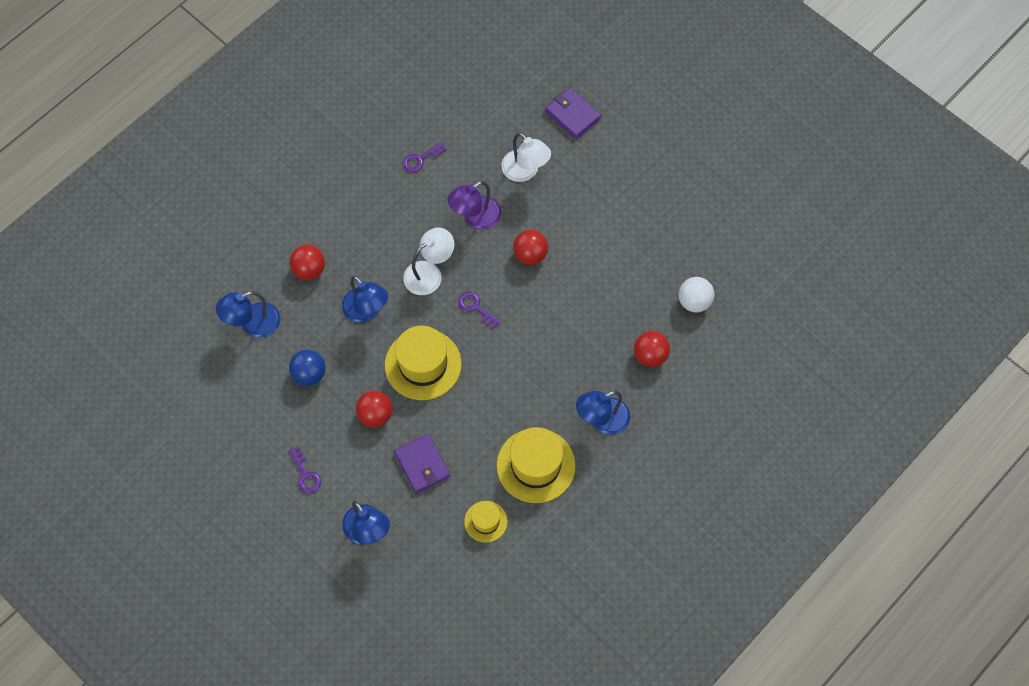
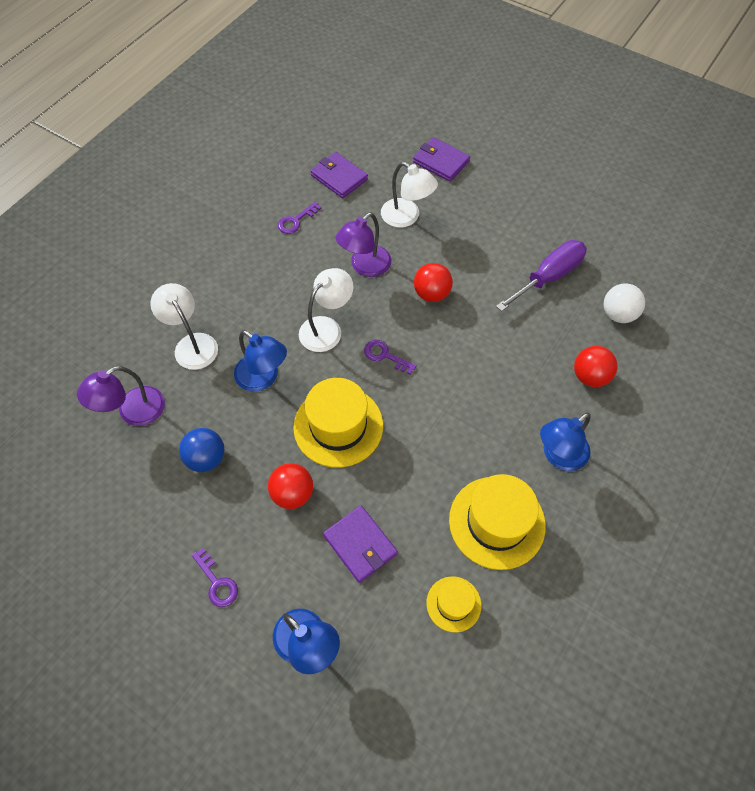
camera: 10 degrees left, 5 degrees down
blue lamp [216,291,280,338] -> purple lamp [77,366,165,426]
red ball [289,245,325,280] -> white lamp [150,283,218,370]
none -> purple wallet [310,152,368,198]
none -> purple screwdriver [496,240,587,312]

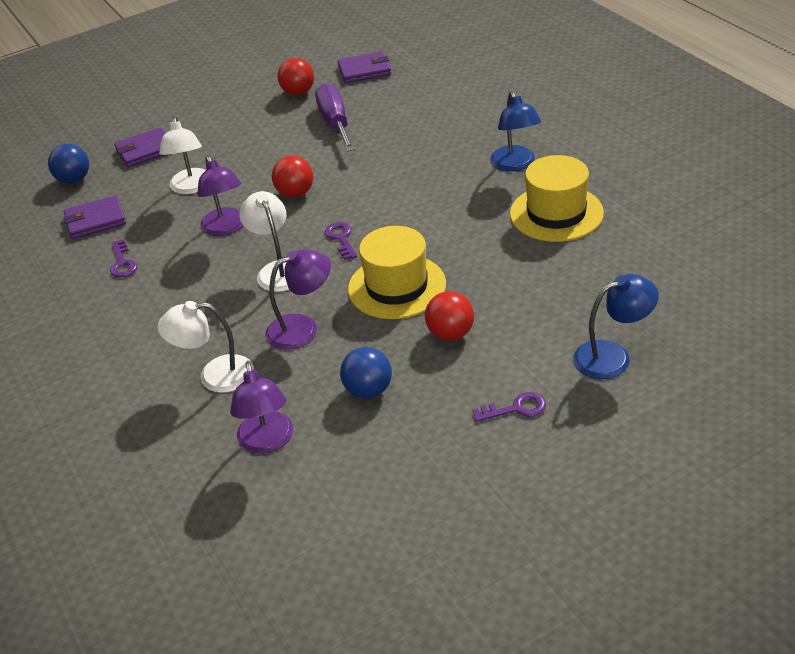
camera: 60 degrees left, 20 degrees down
blue lamp [234,330,287,392] -> purple lamp [265,249,331,350]
purple wallet [323,505,398,583] -> purple wallet moved to [338,51,391,83]
purple key [364,340,417,374] -> purple key turned 105 degrees clockwise [325,222,357,260]
white lamp [381,162,438,228] -> white lamp turned 105 degrees clockwise [159,117,206,194]
yellow hat [427,576,481,633] -> none
red ball [574,346,618,387] -> red ball moved to [277,58,314,95]
white ball [604,283,645,323] -> none
none -> blue ball [48,144,89,184]

